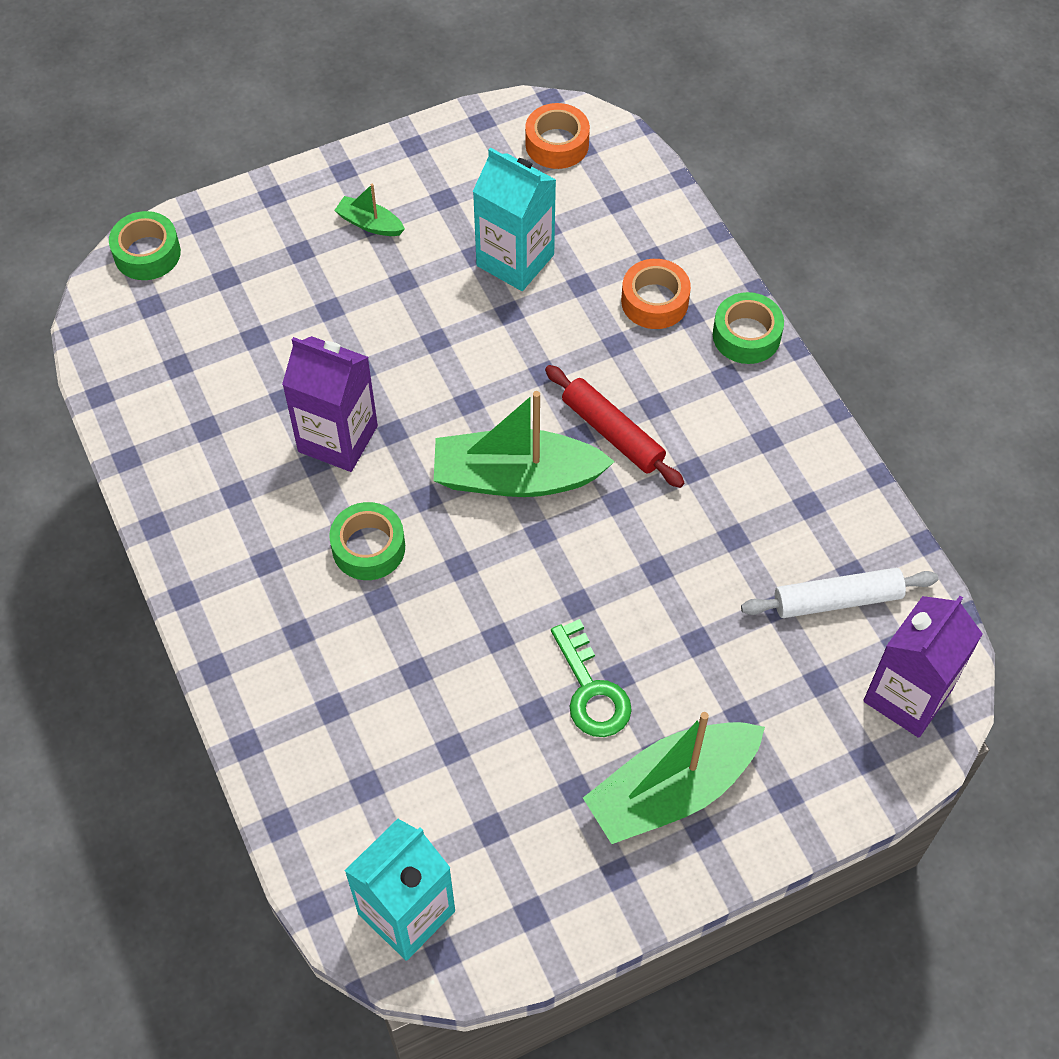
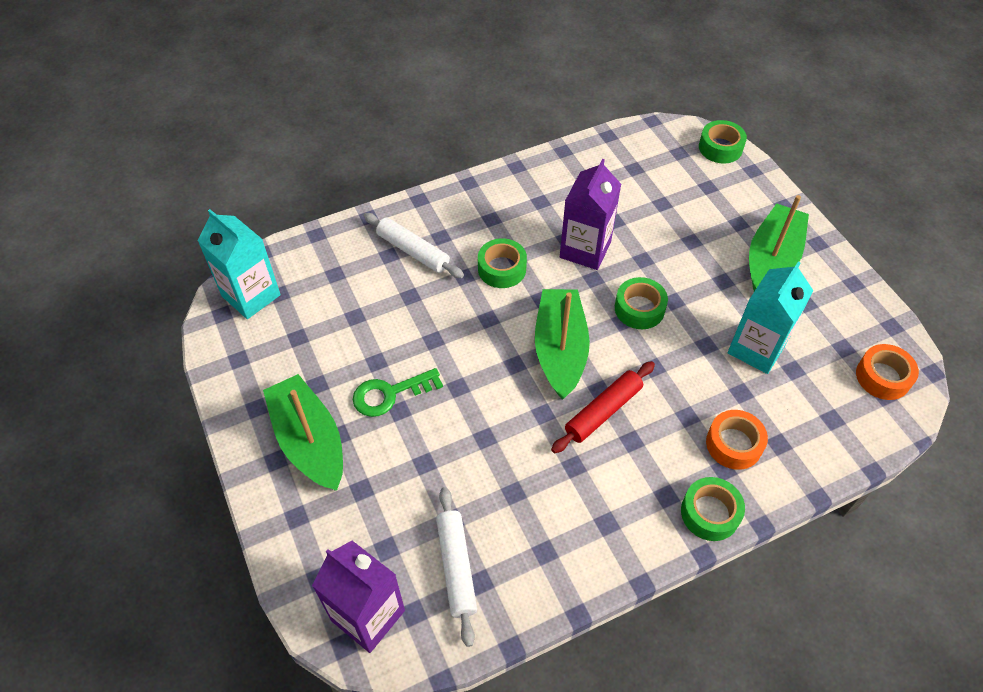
camera: 90 degrees right, 5 degrees down
green boat [334,184,405,236] -> green boat [749,195,809,291], size x2.19
none -> white rolling pin [364,213,464,278]
none -> green tape [615,277,668,329]

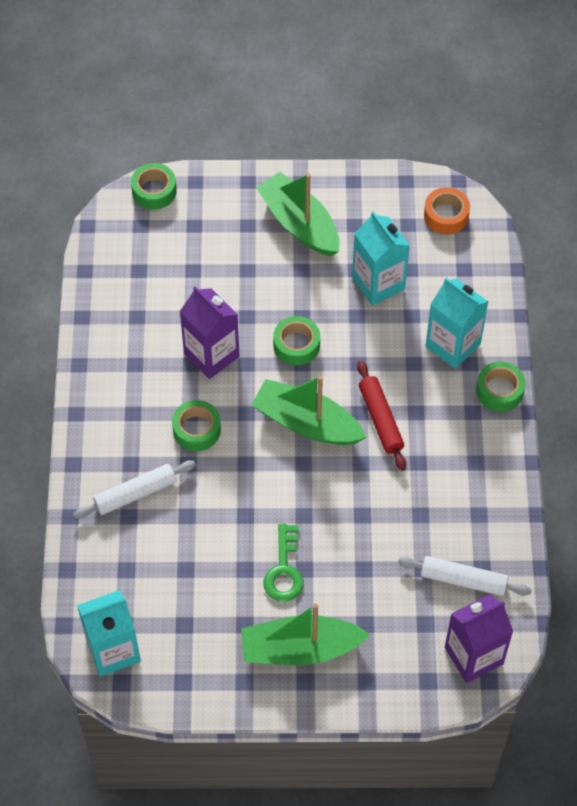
camera: 65 degrees left, 5 degrees up
orange tape [706,410,768,470] -> turquoise carton [425,278,488,369]

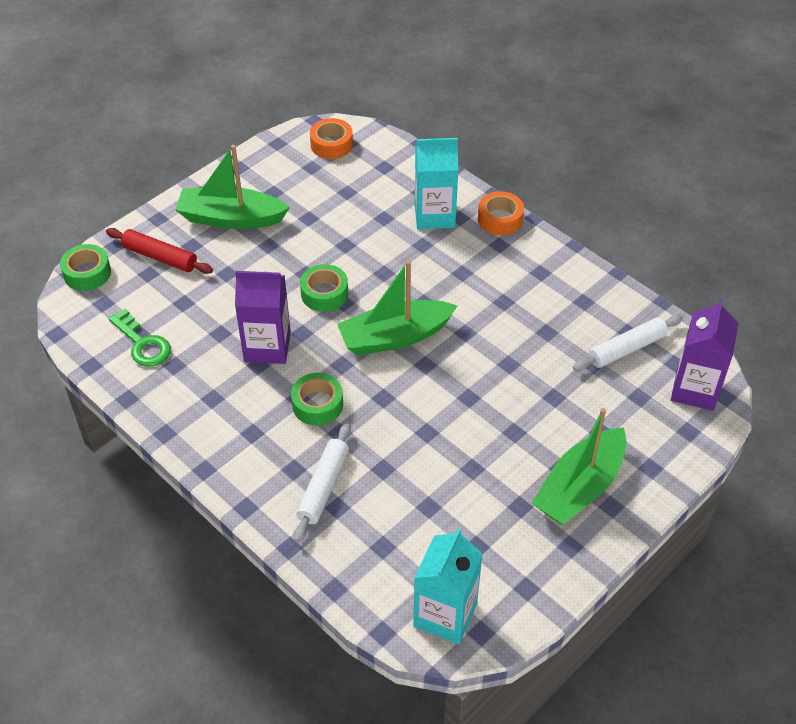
camera: 45 degrees left, 10 degrees down
green key [264,523,304,602] -> green key moved to [108,309,171,367]
turquoise carton [352,211,410,306] -> none
red rolling pin [357,361,406,471] -> red rolling pin moved to [106,228,213,274]
green tape [476,361,526,412] -> orange tape [478,191,524,236]

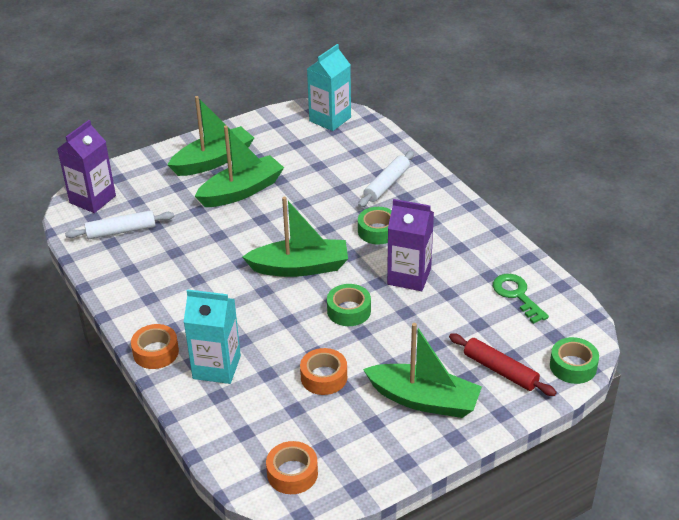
camera: 165 degrees left, 10 degrees down
none -> green boat [195,126,284,207]
none -> orange tape [300,348,347,395]

